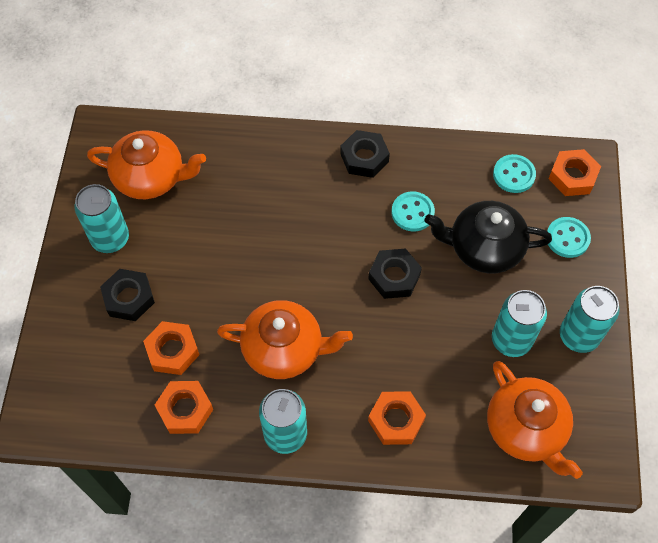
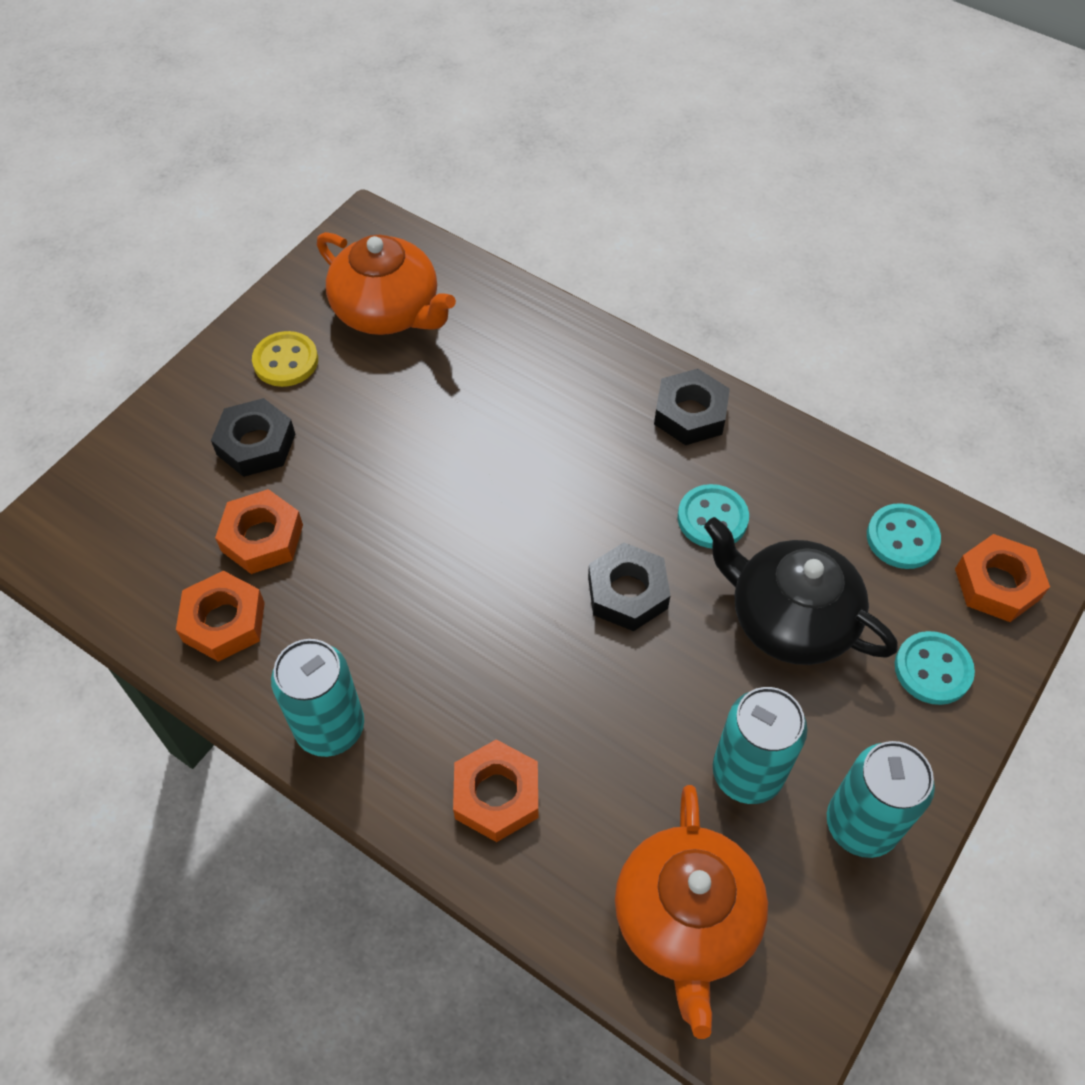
camera: 30 degrees right, 5 degrees down
turquoise can [74,184,129,253] -> yellow button [252,331,318,387]
orange teapot [217,300,353,379] -> none

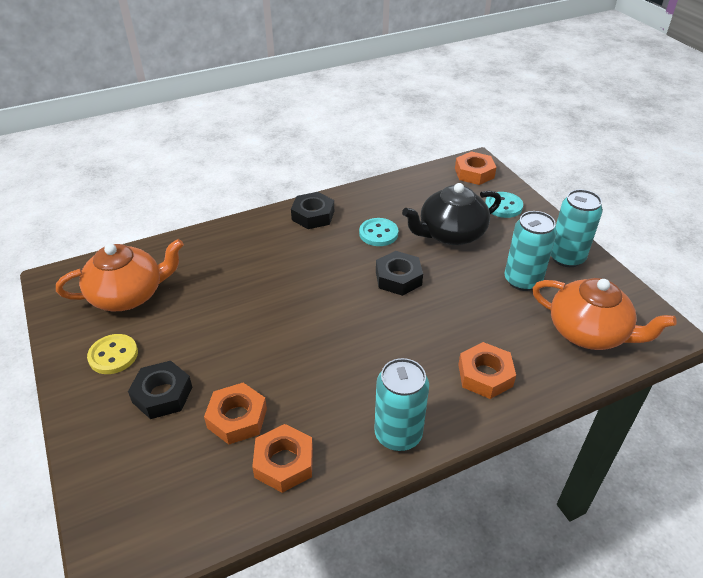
camera: 60 degrees left, 15 degrees down
turquoise button [867,503,941,569] -> none

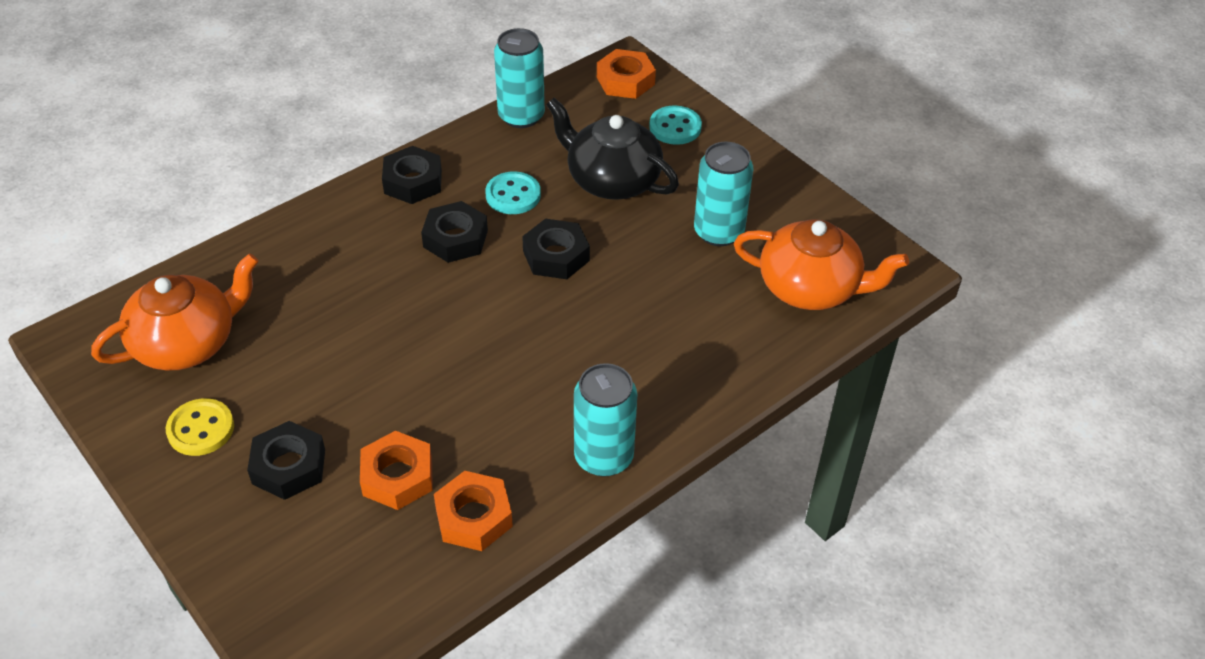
camera: 15 degrees left, 5 degrees up
black teapot [402,183,501,245] -> black teapot turned 75 degrees clockwise [546,98,679,200]
orange nut [458,342,516,399] -> none
turquoise can [551,189,603,267] -> turquoise can moved to [494,28,545,128]
none -> black nut [421,201,488,263]

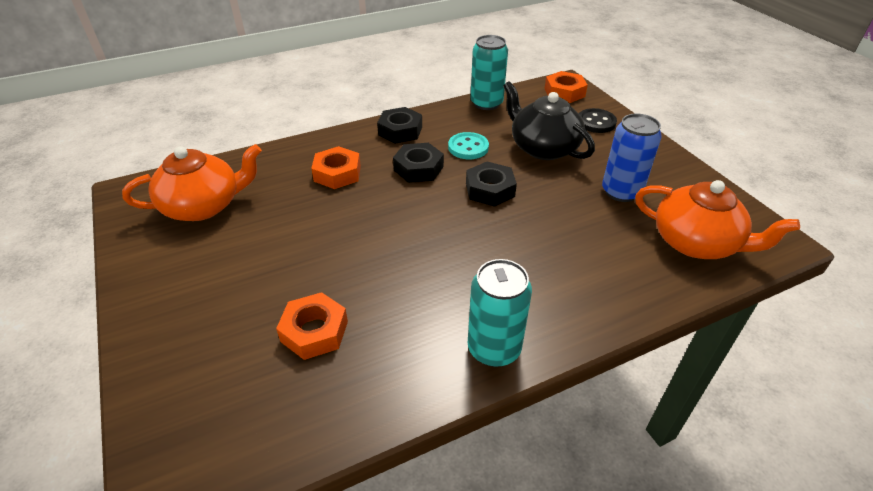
camera: 15 degrees right, 5 degrees down
yellow button [166,398,234,456] -> none
black nut [247,421,325,500] -> none
orange nut [434,471,513,551] -> orange nut moved to [311,146,361,189]
turquoise button [649,105,702,145] -> black button [579,108,617,133]
turquoise can [694,142,753,246] -> blue can [602,114,662,202]

